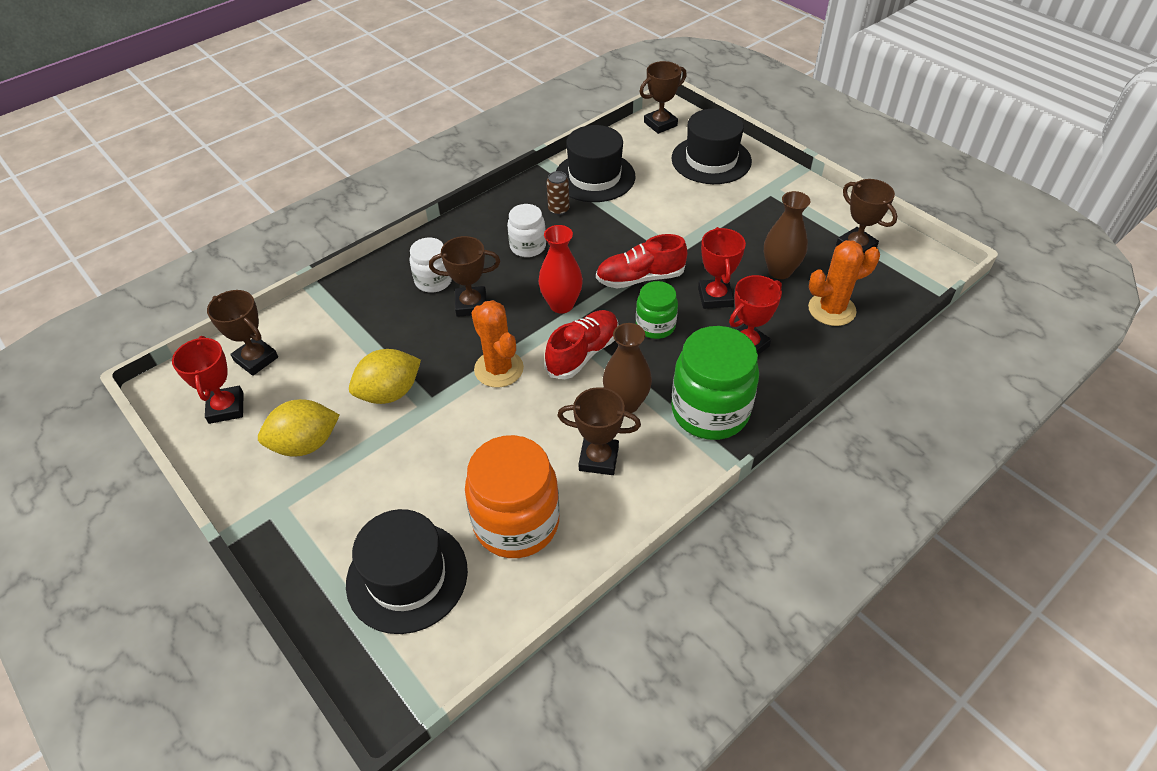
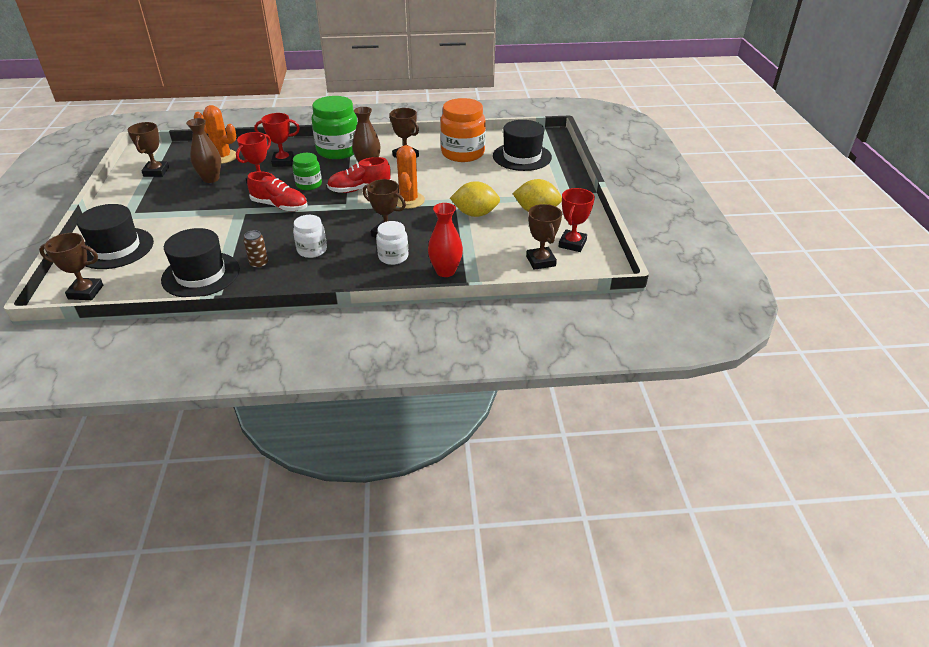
camera: 145 degrees left, 10 degrees down
red vase [539,225,583,313] -> red vase moved to [428,203,463,277]

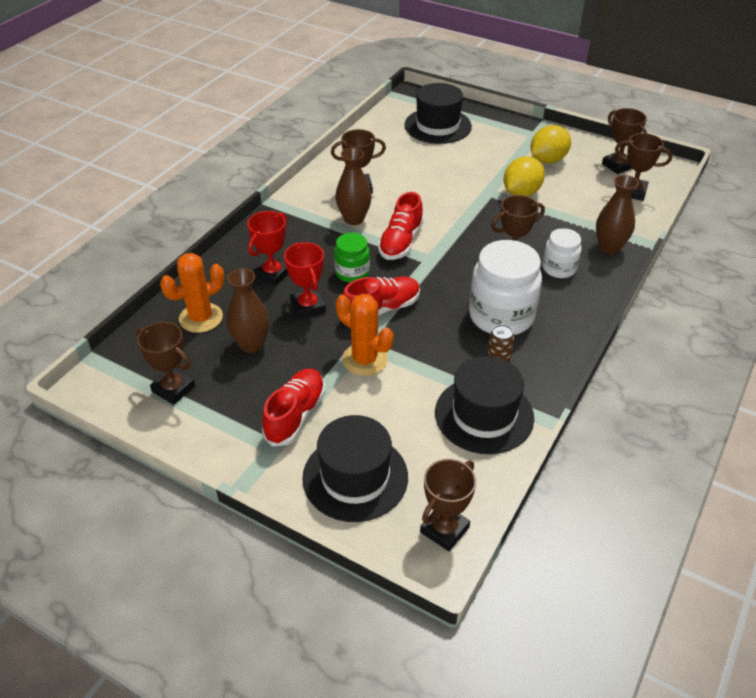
camera: 55 degrees left, 5 degrees up
white jar [293,215,327,258] -> white jar [469,240,542,335], size x1.80
green jar [311,96,357,159] -> none
orange cactus [396,145,425,209] -> orange cactus moved to [336,294,393,376]
red vase [428,203,463,277] -> brown vase [596,175,639,254]
orange jar [440,98,486,162] -> none
red trophy [558,188,595,252] -> brown trophy [602,108,647,174]
none -> red shoe [262,369,325,446]

